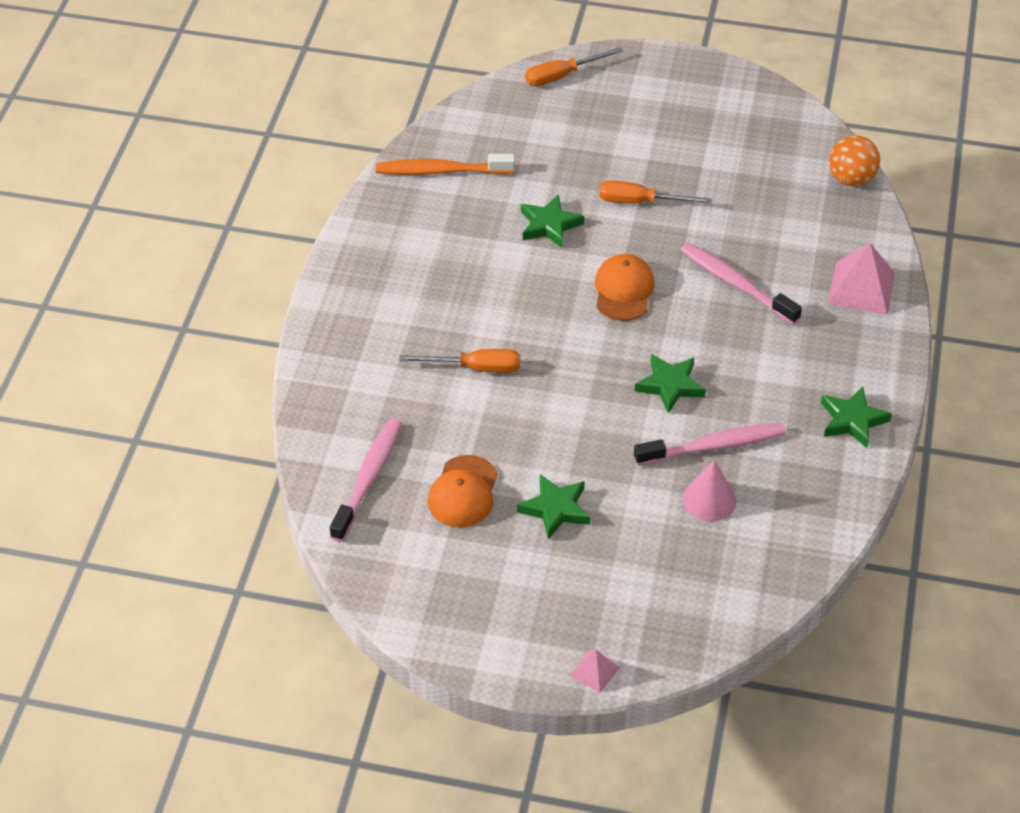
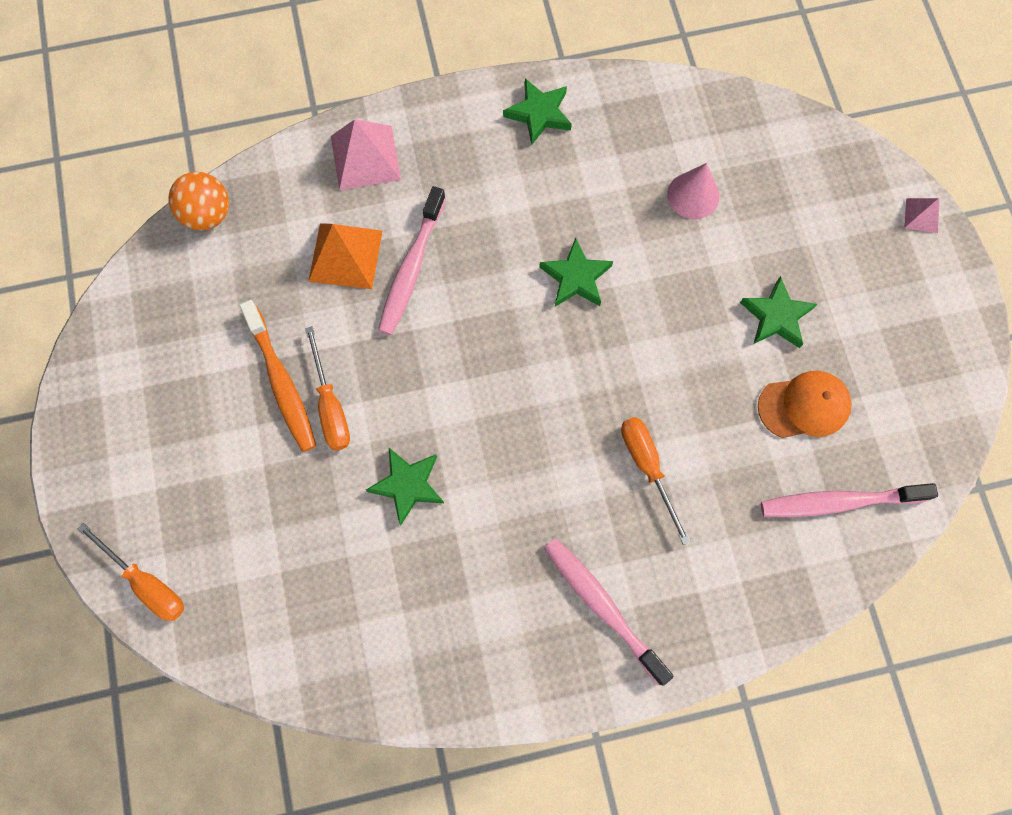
camera: 115 degrees left, 25 degrees up
orange toothbrush [376,154,515,175] -> orange toothbrush moved to [240,300,316,452]
orange cap [595,254,655,321] -> none
pink toothbrush [634,423,786,466] -> pink toothbrush moved to [544,538,674,686]
none -> orange pyramid [308,223,382,289]

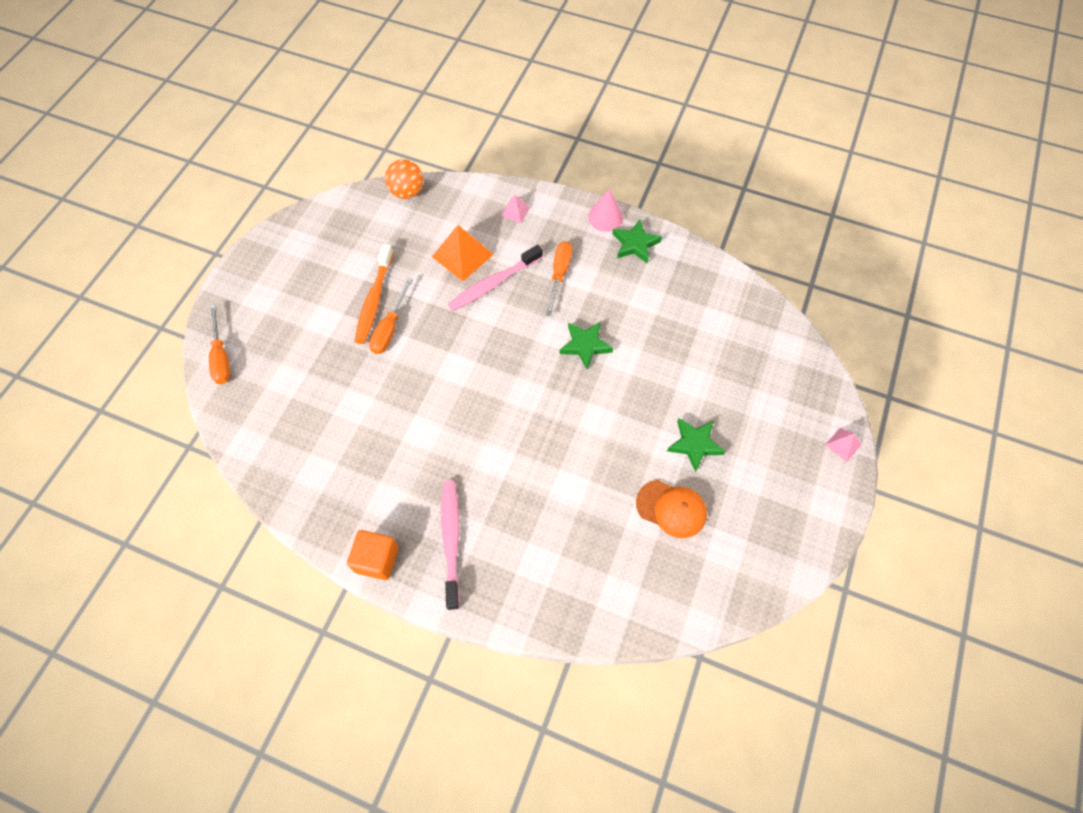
camera: 35 degrees right, 10 degrees down
pink pyramid [331,119,401,190] -> pink pyramid [501,195,530,223], size x0.53
green star [366,448,444,525] -> none
orange screwdriver [621,417,691,545] -> orange screwdriver moved to [546,241,572,316]
pink cone [667,163,719,219] -> pink cone moved to [588,188,624,232]
pink toothbrush [761,483,938,517] -> none
none -> orange cube [347,530,399,580]

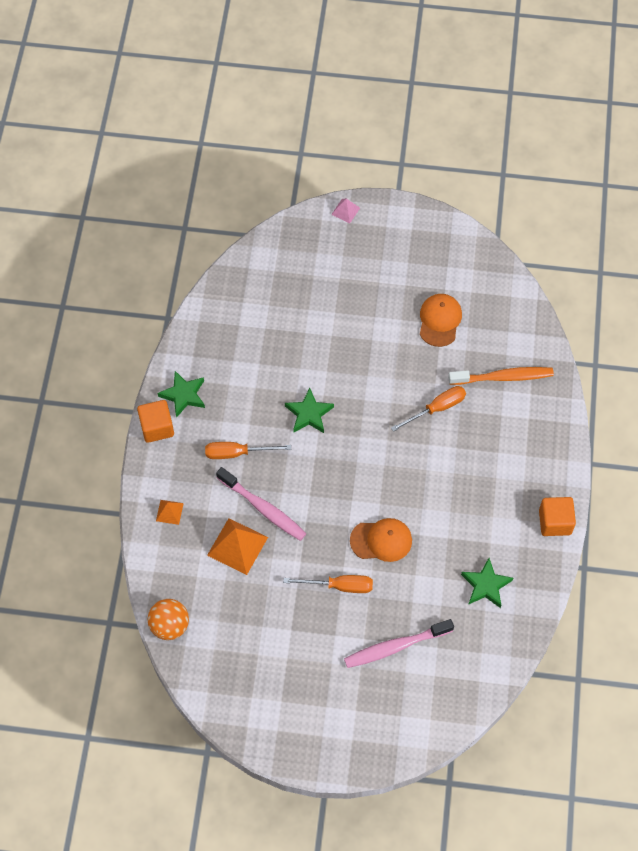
camera: 105 degrees left, 0 degrees up
orange screwdriver [209,304,230,384] -> orange screwdriver moved to [391,386,466,432]
orange toothbrush [354,244,394,344] -> orange toothbrush moved to [448,367,554,385]
pink toothbrush [441,480,460,610] -> pink toothbrush moved to [344,619,454,668]
pink pyramid [501,195,530,223] -> orange pyramid [156,500,184,525]
pink cone [588,188,624,232] -> orange cube [137,400,174,443]
green star [667,418,726,473] -> green star moved to [461,558,513,608]
none -> orange cap [350,518,412,562]

